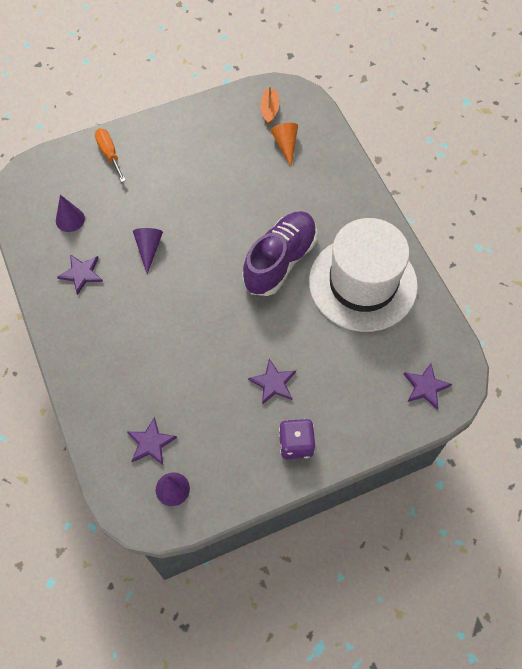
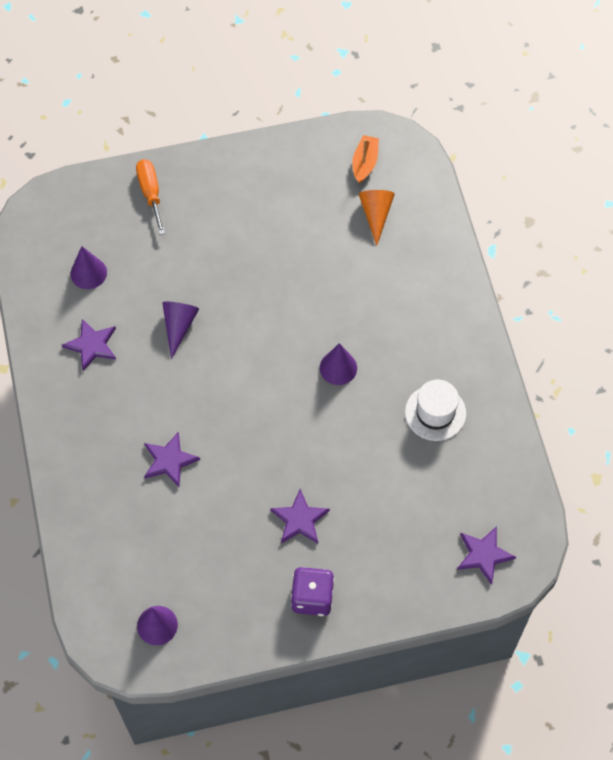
camera: 10 degrees right, 0 degrees up
purple star [127,417,177,465] -> purple star moved to [144,432,200,487]
purple shoe [243,211,317,296] -> purple cone [320,343,357,385]
white hat [309,218,418,332] -> white hat [405,380,466,441], size x0.45

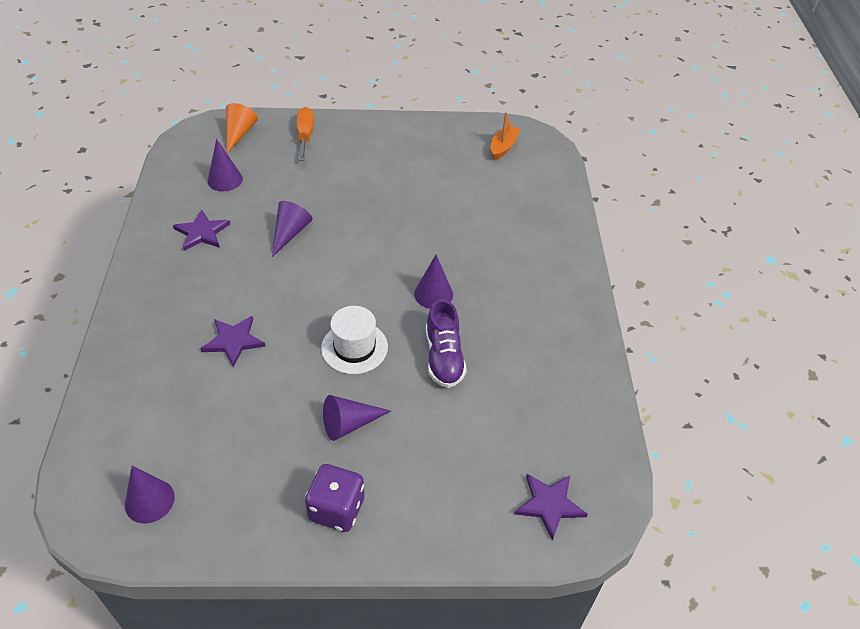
camera: 10 degrees right, 15 degrees down
purple star [270,489,330,543] -> purple cone [323,395,391,441]
orange cone [359,190,395,246] -> orange cone moved to [226,103,258,153]
white hat [405,380,466,441] -> white hat moved to [321,306,388,374]
none -> purple shoe [426,299,467,388]

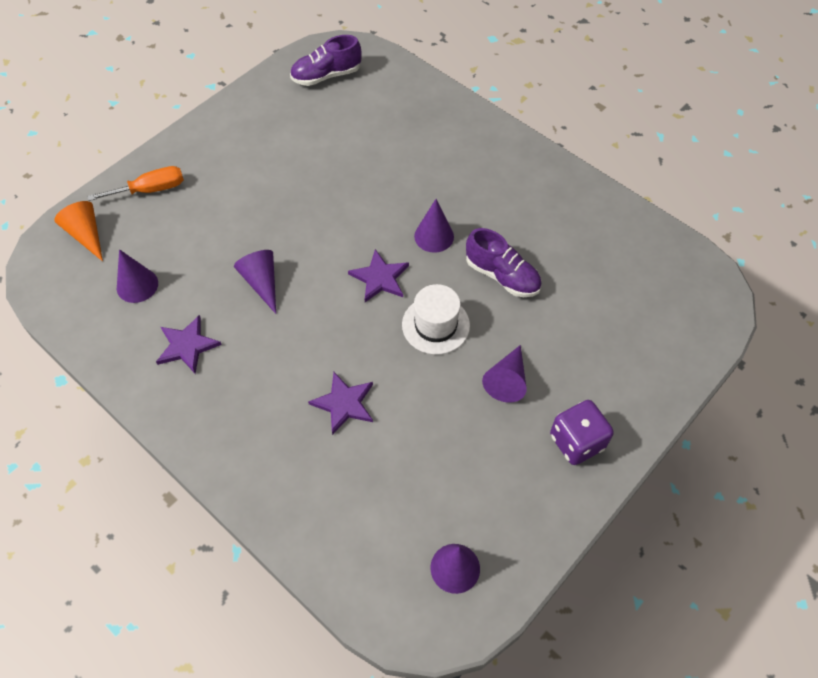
camera: 45 degrees left, 10 degrees up
orange screwdriver [297,107,314,161] -> orange screwdriver turned 120 degrees clockwise [88,166,184,201]
orange boat [491,112,520,160] -> purple shoe [290,35,362,86]
purple star [515,474,588,540] -> purple star moved to [348,249,409,302]

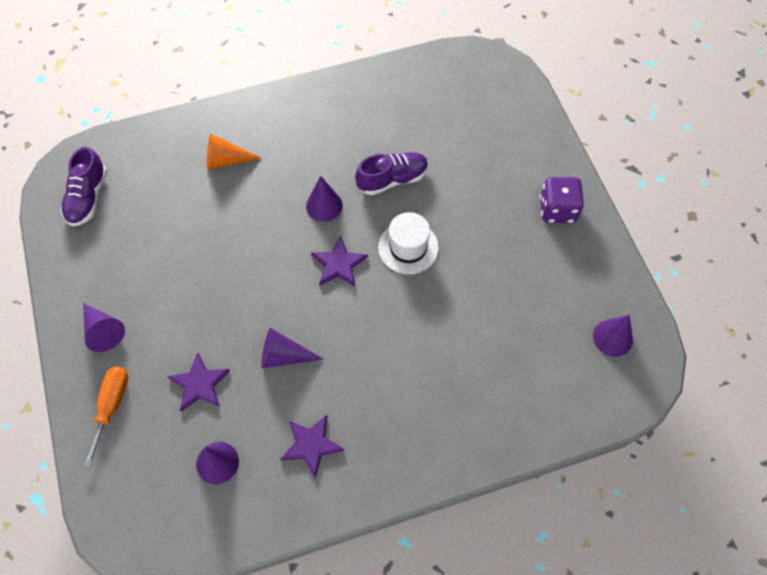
camera: 60 degrees left, 5 degrees up
orange cone [54,201,103,261] -> orange cone moved to [207,133,261,170]
purple star [308,372,373,435] -> purple star moved to [168,352,230,412]
purple cone [482,345,526,402] -> purple cone moved to [83,303,125,352]

